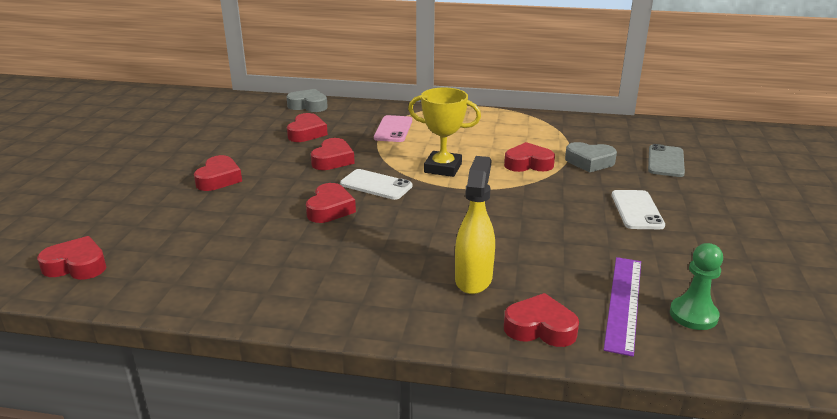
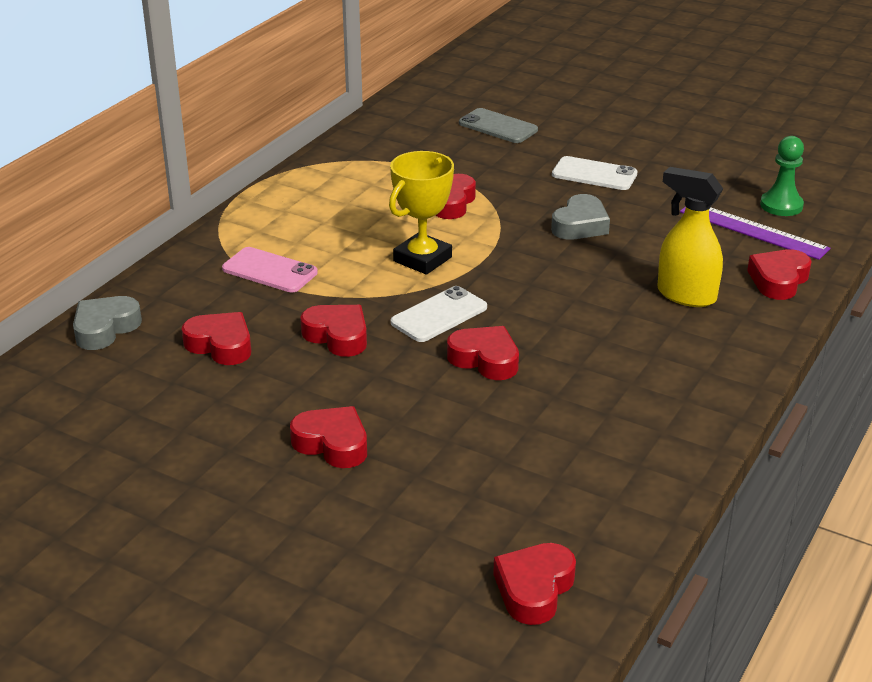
camera: 70 degrees left, 5 degrees up
grey heart [565,142,617,173] -> grey heart moved to [551,194,610,240]

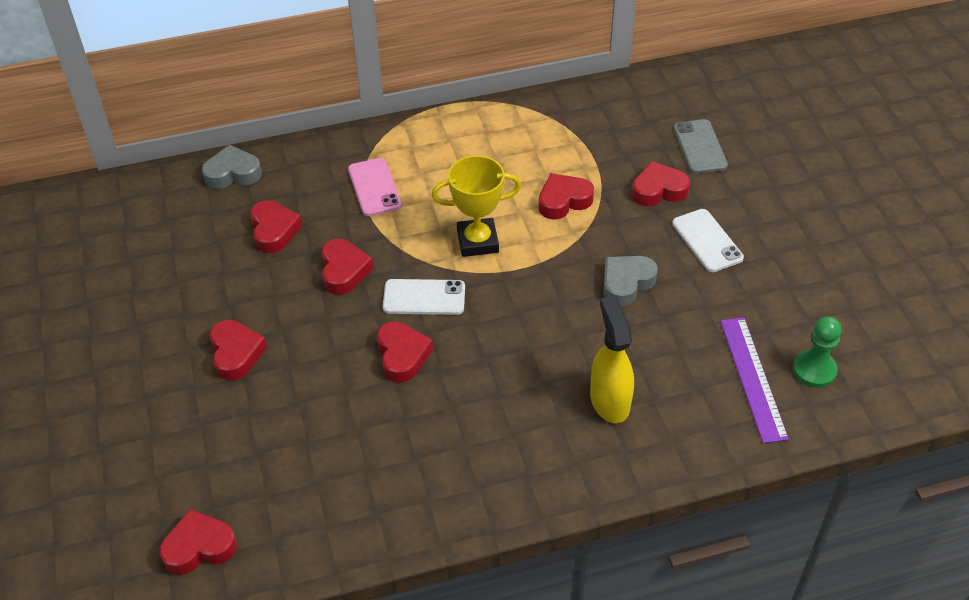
camera: 45 degrees right, 15 degrees up
grey heart [551,194,610,240] -> grey heart turned 150 degrees clockwise [604,256,658,306]
red heart [747,249,812,300] -> red heart moved to [632,161,690,206]

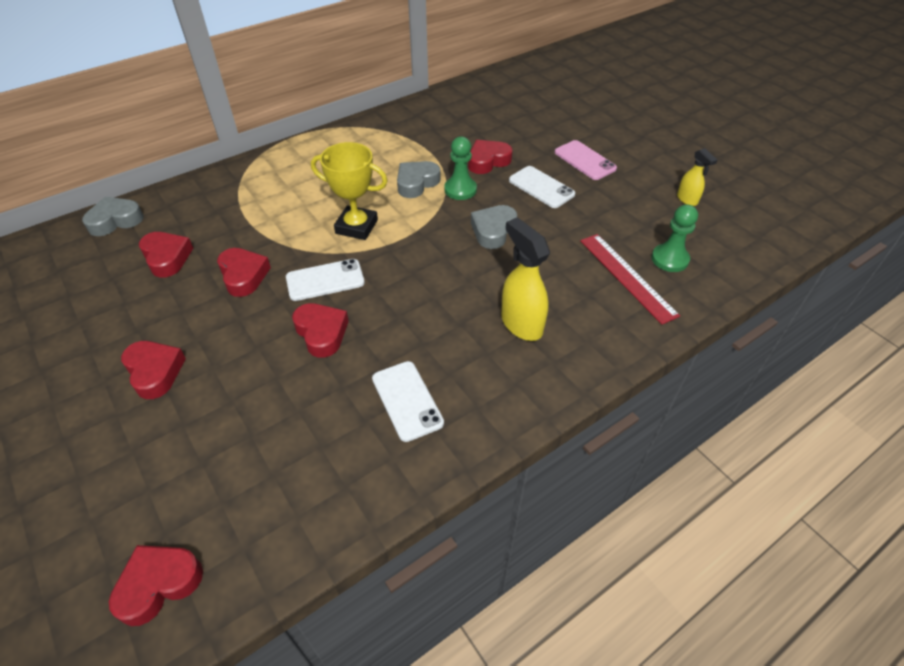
camera: 20 degrees left, 0 degrees up
pink phone [348,158,402,216] -> pink phone moved to [555,140,617,180]
yellow trophy [432,155,521,257] -> yellow trophy turned 45 degrees clockwise [311,142,387,240]
red heart [539,173,594,220] -> grey heart [397,161,441,198]
grey phone [674,119,728,173] -> none
purple ruler [720,317,789,443] -> red ruler [580,234,680,325]
none -> white phone [372,361,444,442]
none -> green pawn [444,137,477,200]
none -> yellow spray bottle [677,148,717,206]

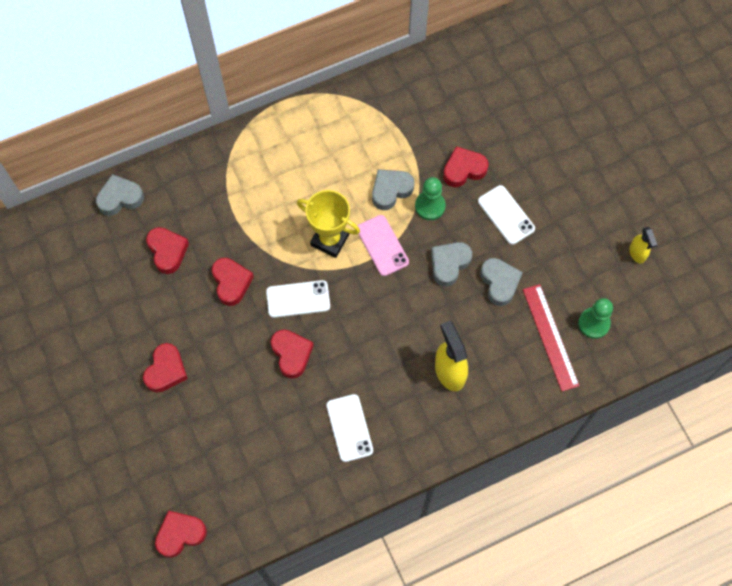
camera: 10 degrees right, 20 degrees up
red heart [121,341,186,399] -> red heart turned 45 degrees clockwise [143,343,188,393]
pink phone [555,140,617,180] -> pink phone moved to [358,215,409,276]
none -> grey heart [480,258,523,306]

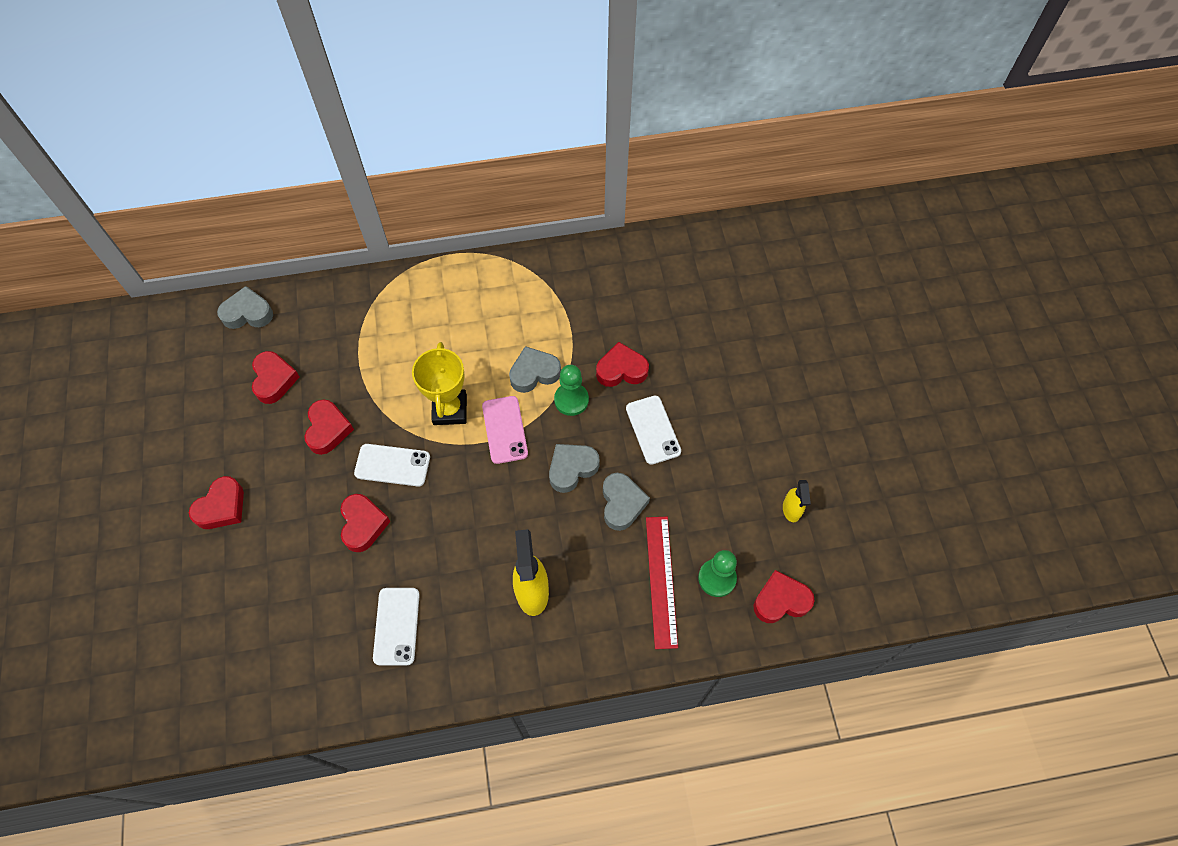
camera: 15 degrees right, 5 degrees down
red heart [155,510,207,558] -> red heart moved to [753,570,815,623]
yellow trophy [297,190,360,258] -> yellow trophy turned 45 degrees clockwise [412,342,467,425]

